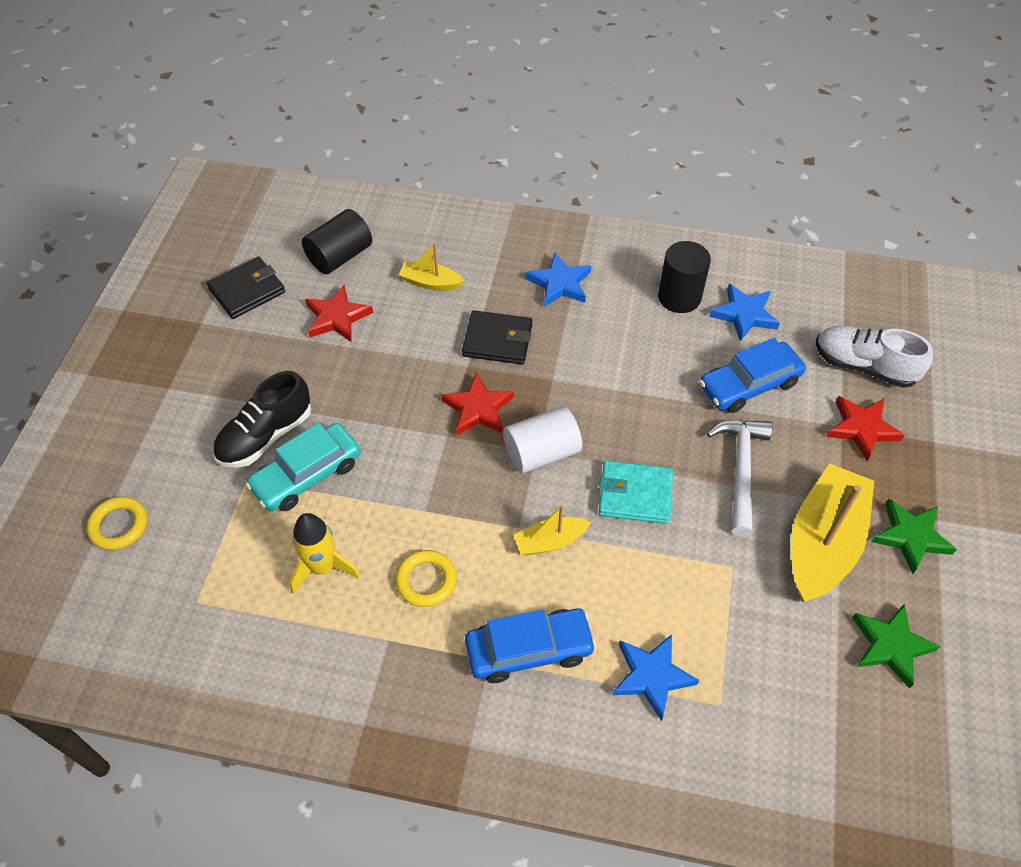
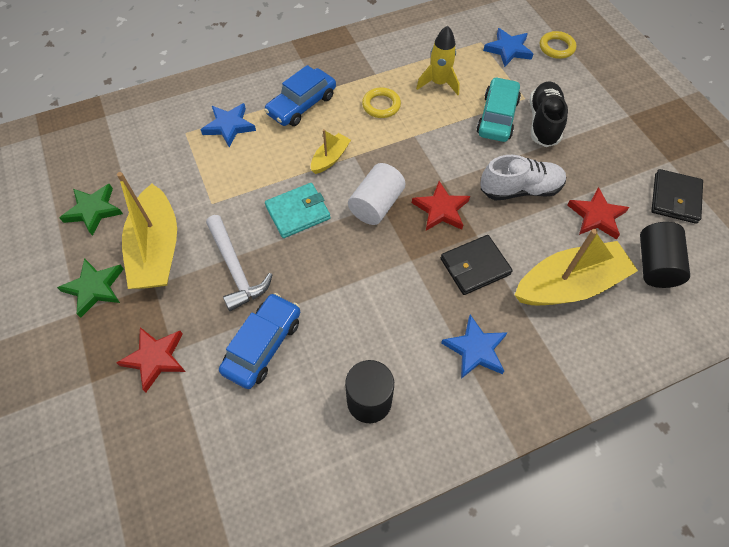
camera: 145 degrees right, 5 degrees up
yellow boat [399,243,465,290] -> yellow boat [515,229,638,305], size x2.03
blue star [709,284,780,342] -> blue star moved to [483,28,533,67]
white shoe [816,326,933,388] -> white shoe moved to [481,155,566,201]

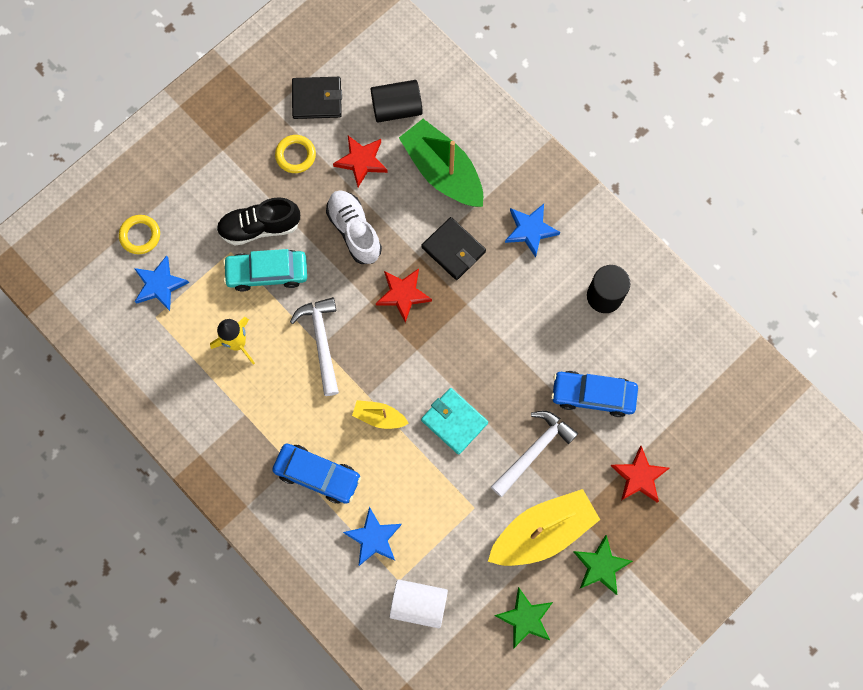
camera: 110 degrees left, 15 degrees up
white cylinder [348,163,406,225] -> white cylinder moved to [390,579,448,628]
yellow ring [362,87,401,118] -> yellow ring moved to [275,135,316,173]
yellow boat [515,229,638,305] -> green boat [399,119,483,207]
none -> white hammer [290,297,339,396]

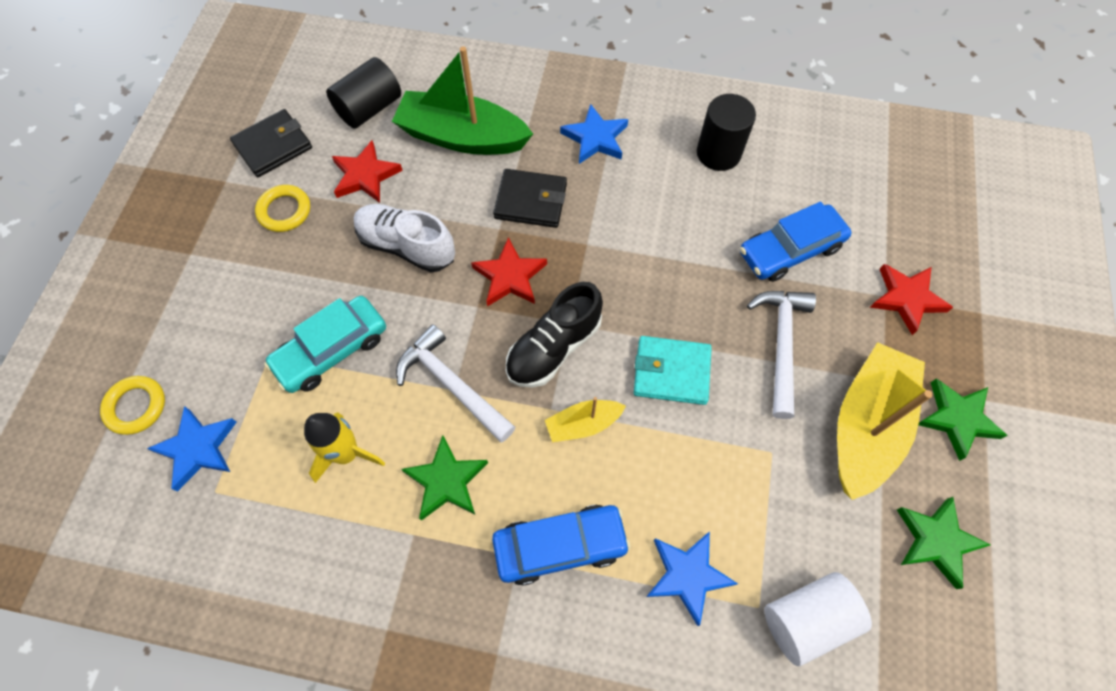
camera: 35 degrees left, 10 degrees down
black shoe [217,197,300,245] -> black shoe moved to [506,282,603,388]
none -> green star [401,435,488,521]

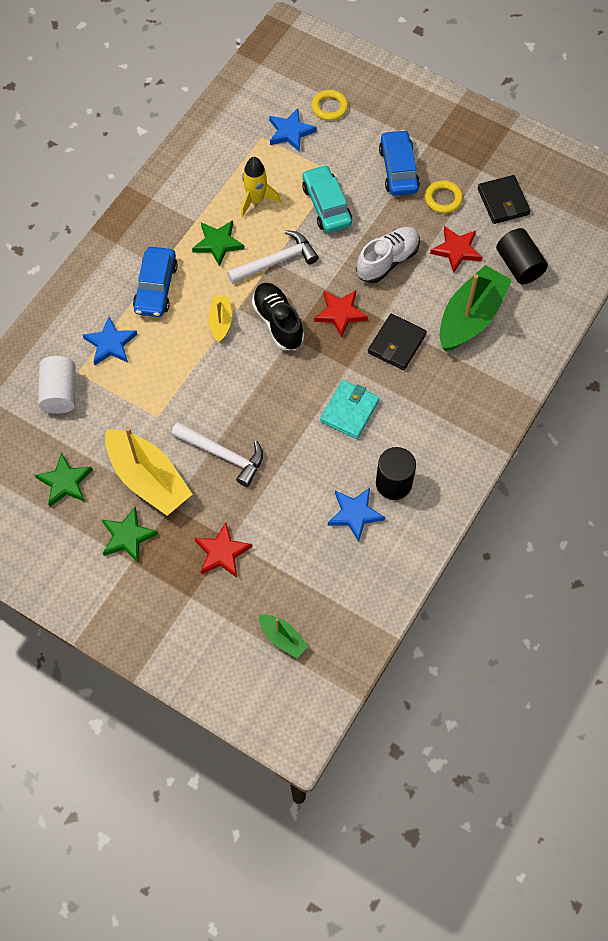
camera: 110 degrees right, 0 degrees up
blue star [560,104,628,164] -> blue star moved to [328,488,385,542]
turquoise wallet [634,336,712,405] -> turquoise wallet moved to [320,380,379,439]
blue car [740,202,852,282] -> blue car moved to [379,130,420,196]
none -> green boat [259,614,308,658]

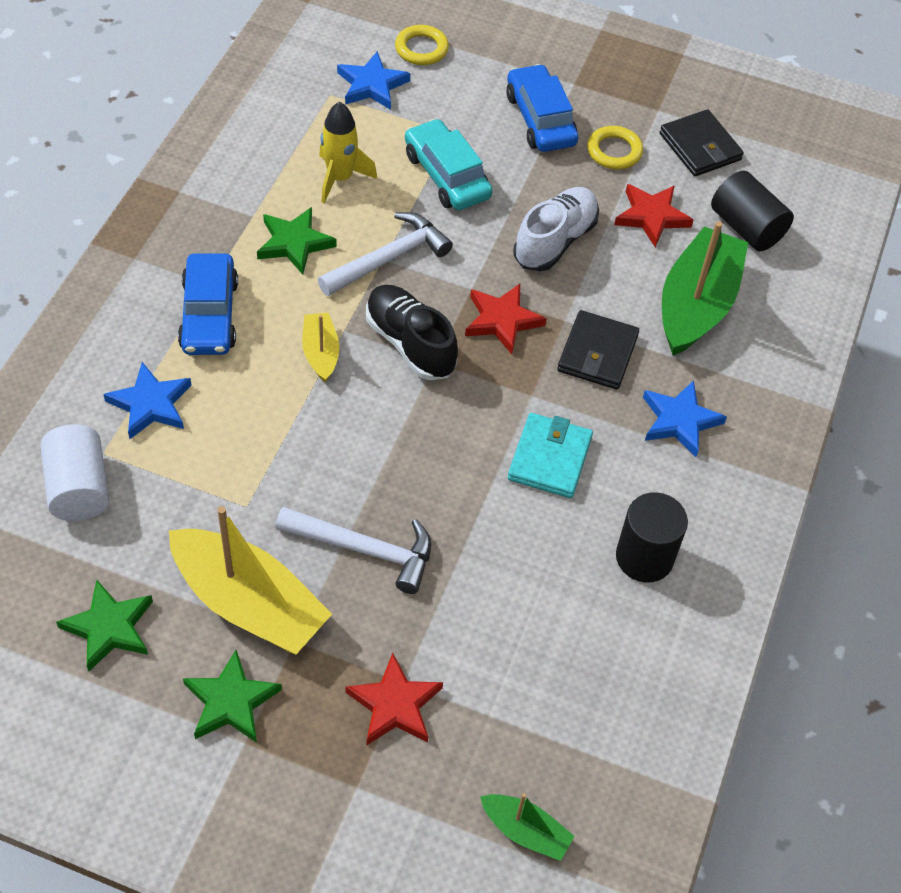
camera: 15 degrees left, 10 degrees down
blue star [328,488,385,542] -> blue star moved to [643,380,727,457]

